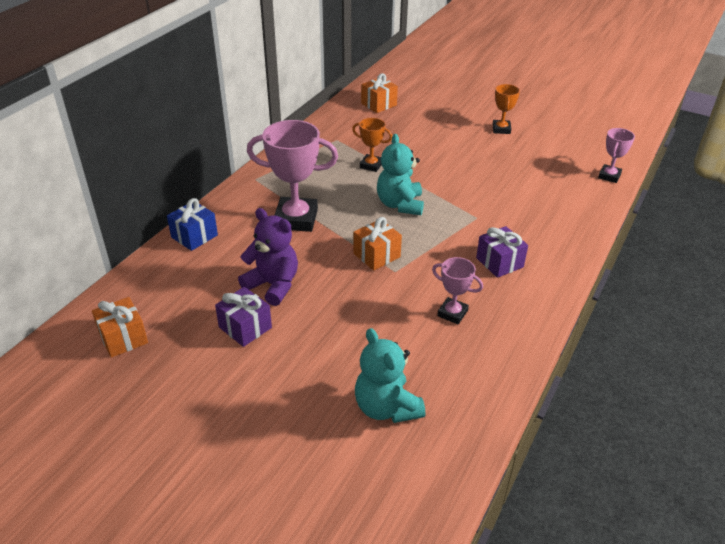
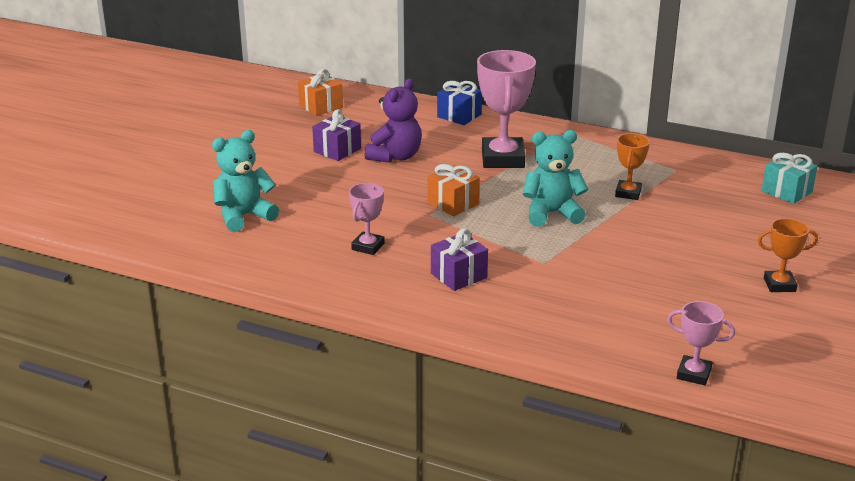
camera: 85 degrees right, 10 degrees down
orange gift [361,73,398,113] -> turquoise gift [761,153,817,204]

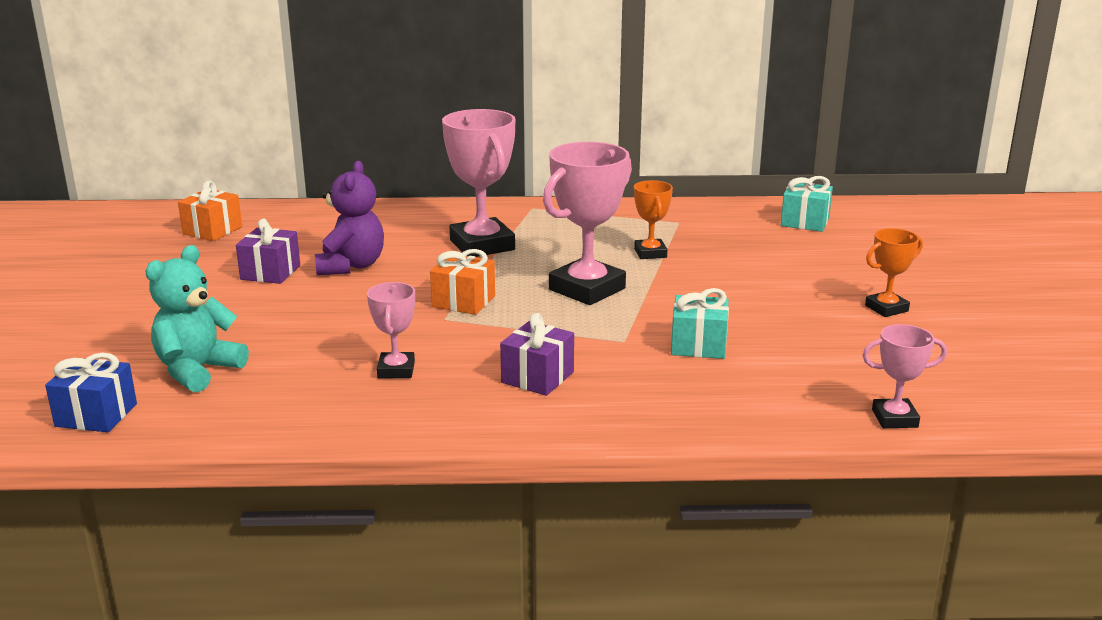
camera: 25 degrees left, 5 degrees down
blue gift [437,81,482,125] -> blue gift moved to [45,353,137,432]
turquoise teddy bear [522,130,588,227] -> pink trophy [543,142,632,305]
none -> turquoise gift [671,288,729,359]

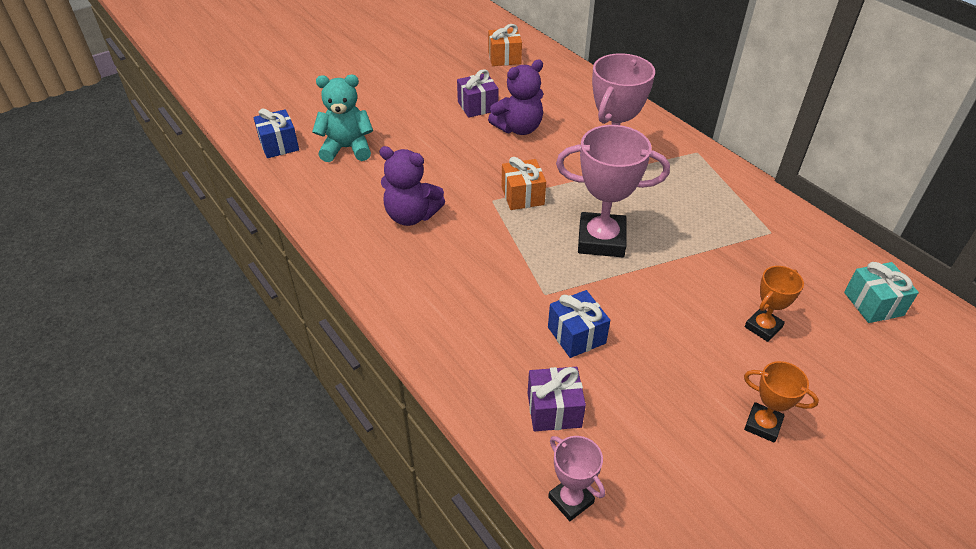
camera: 55 degrees right, 20 degrees up
pink trophy [367,282,415,378] -> purple teddy bear [379,146,445,226]
purple gift [500,313,574,396] -> purple gift moved to [528,367,586,431]
orange trophy [634,180,673,259] -> orange trophy moved to [745,266,804,342]
turquoise gift [671,288,729,359] -> blue gift [548,290,610,358]

